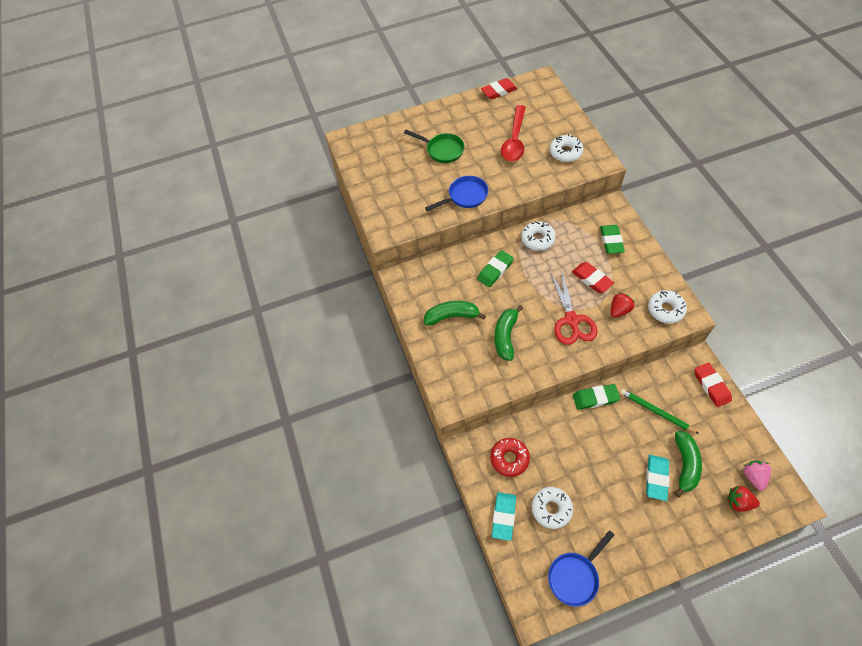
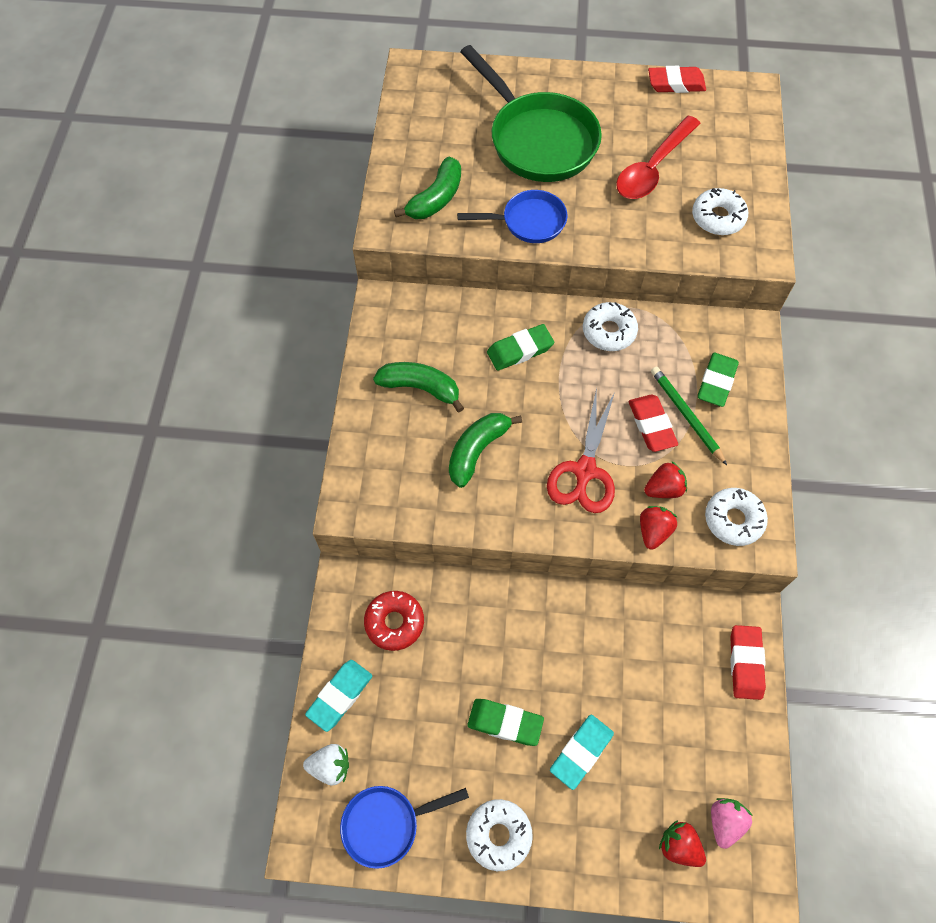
camera: 20 degrees right, 5 degrees up
green pan [404,130,464,163] -> green pan [461,45,602,182], size x1.80
white donut [532,487,573,529] -> white donut moved to [466,799,533,871]
green eraser [573,384,620,410] -> green eraser moved to [467,699,544,746]
green pencil [620,389,699,434] -> green pencil moved to [651,367,727,465]
green banana [675,431,702,497] -> green banana moved to [394,157,461,219]
none -> white strawberry [303,744,349,785]
none -> red strawberry [640,506,677,550]

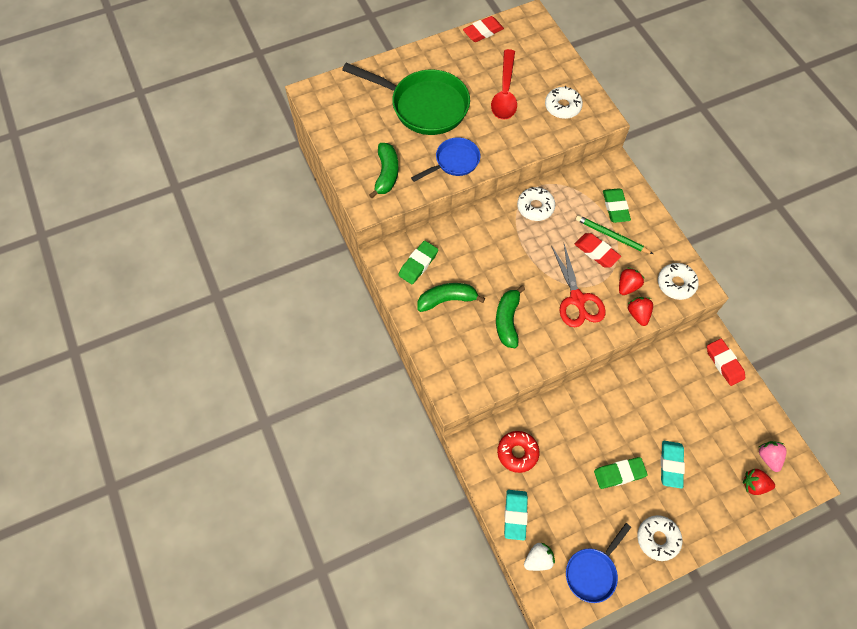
camera: 30 degrees left, 0 degrees up
green eraser [487,324,554,371] -> green eraser moved to [398,241,438,284]

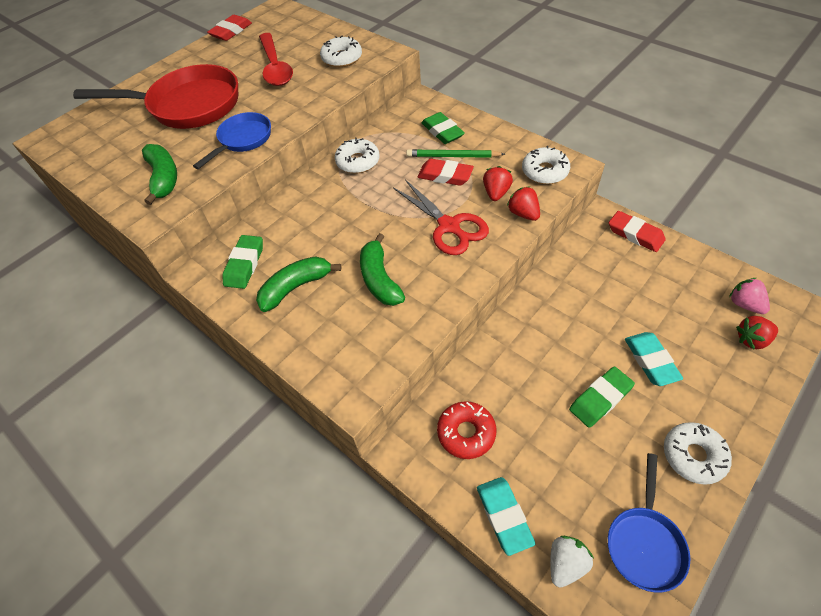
camera: 20 degrees left, 10 degrees down
green pan [342,63,470,135] -> red pan [73,64,238,129]

